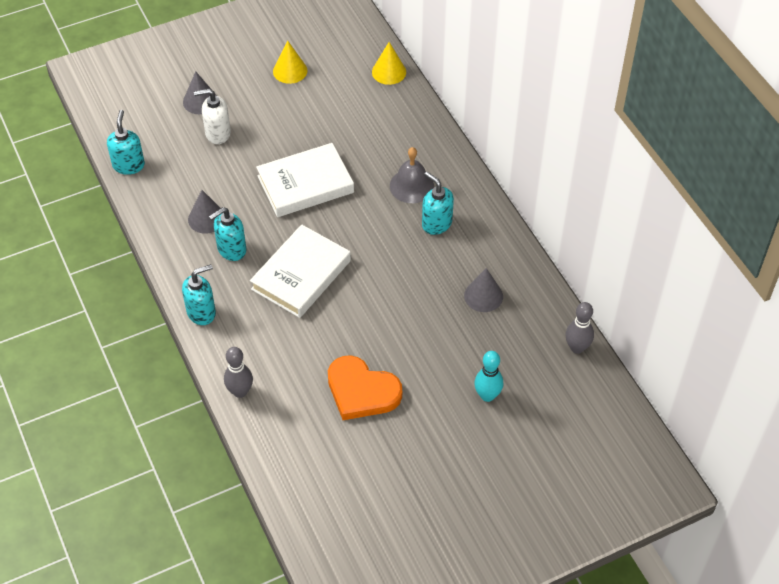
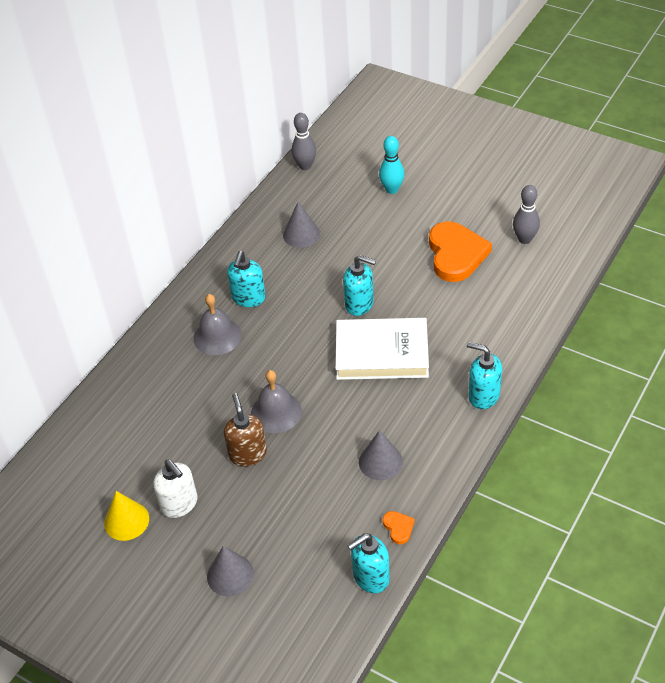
camera: 120 degrees left, 5 degrees down
white soap dispenser [194,89,231,144] -> white soap dispenser moved to [153,459,198,518]
turquoise soap dispenser [209,207,247,261] -> turquoise soap dispenser moved to [343,255,376,316]
grey bowling pin [224,347,253,398] -> grey bowling pin moved to [513,185,540,244]
white book [256,143,354,217] -> grey bell [251,370,302,433]
yellow cone [372,42,406,85] -> none
none -> brown soap dispenser [224,393,267,466]
none -> orange heart [383,511,415,544]

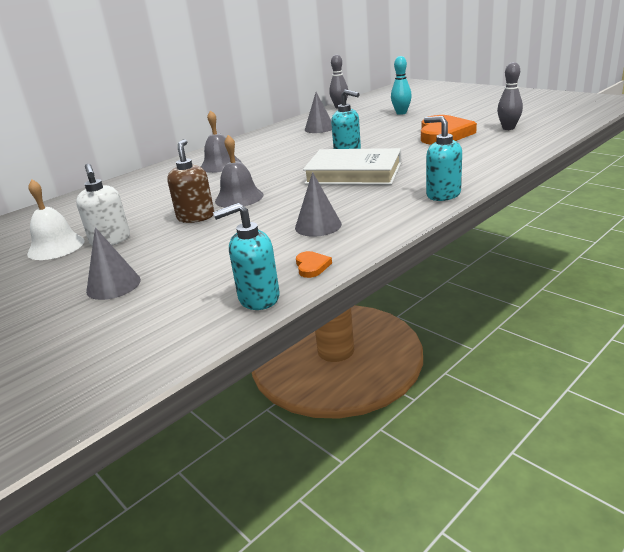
camera: 15 degrees right, 20 degrees down
yellow cone [104,491,149,541] -> white bell [27,179,85,260]
turquoise soap dispenser [227,251,266,307] -> none

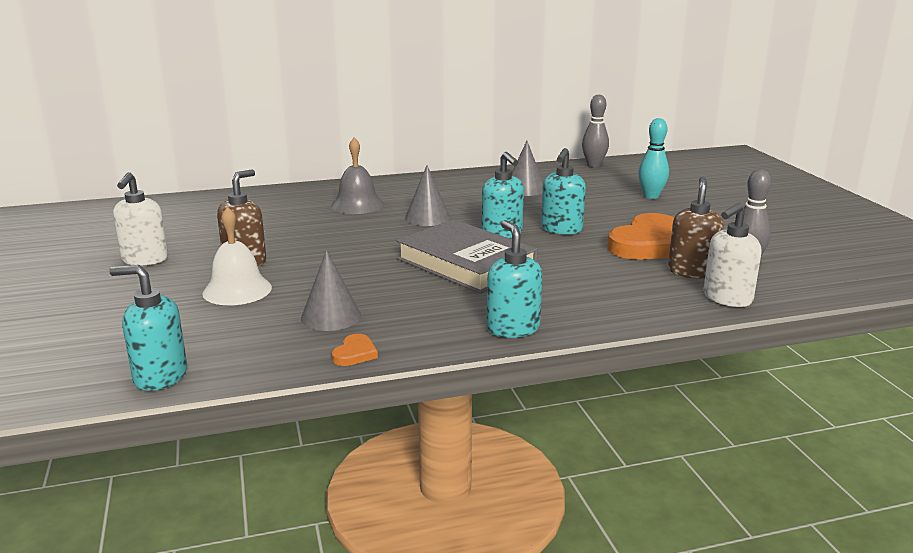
camera: 25 degrees right, 5 degrees down
white bell [27,179,85,260] -> white bell moved to [202,207,272,305]
grey cone [86,227,141,300] -> grey cone moved to [405,165,451,226]
grey bell [215,135,264,208] -> none
orange heart [296,251,332,278] -> orange heart moved to [332,334,378,366]
white book [303,148,401,185] -> grey book [397,220,538,293]
none -> turquoise soap dispenser [541,148,586,235]
none -> brown soap dispenser [668,177,724,279]
none -> white soap dispenser [703,203,762,307]

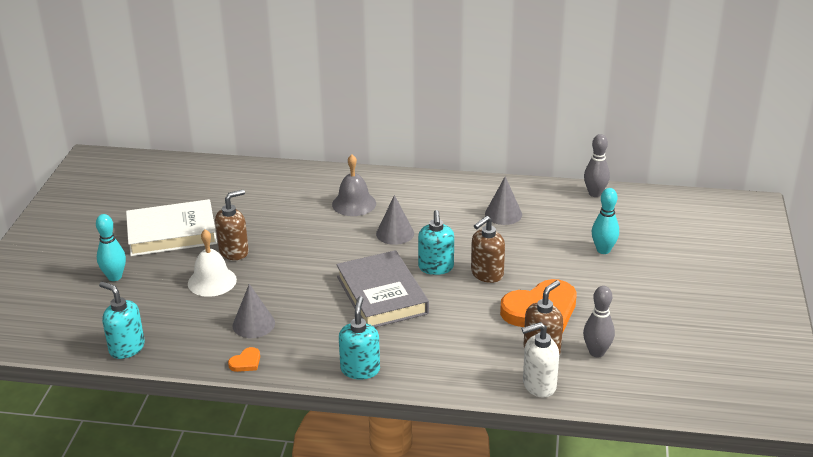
camera: 25 degrees right, 10 degrees up
white soap dispenser [113,172,168,266] -> white book [126,199,217,256]
turquoise soap dispenser [541,148,586,235] -> brown soap dispenser [471,216,505,283]
none -> turquoise bowling pin [96,214,126,281]

